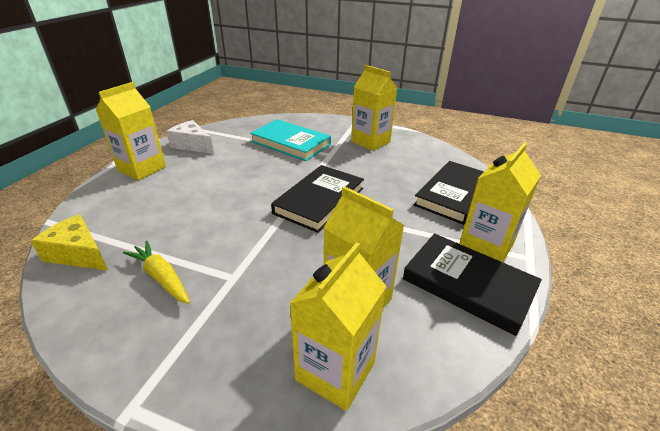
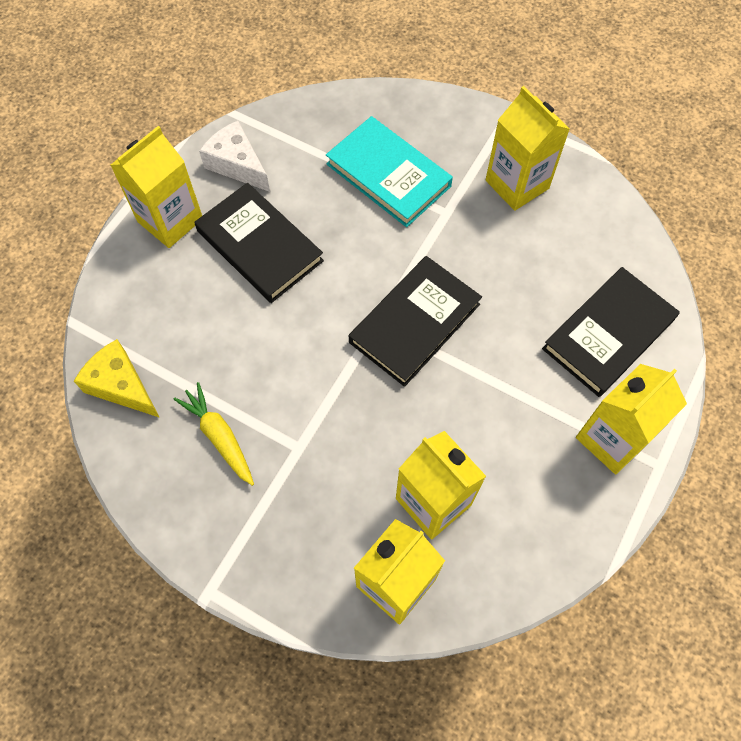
camera: 10 degrees right, 30 degrees up
black book [403,233,542,336] -> black book moved to [194,183,324,303]

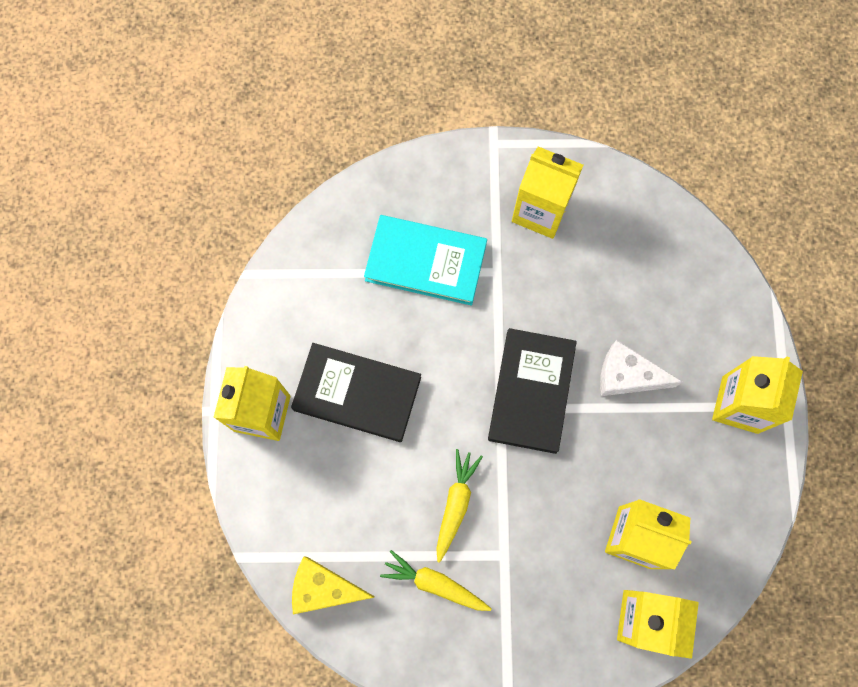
camera: 30 degrees left, 10 degrees up
white cheese [199,121,270,192] -> white cheese moved to [600,340,682,396]
black book [542,267,679,397] -> none
none -> yellow carrot [436,449,483,563]

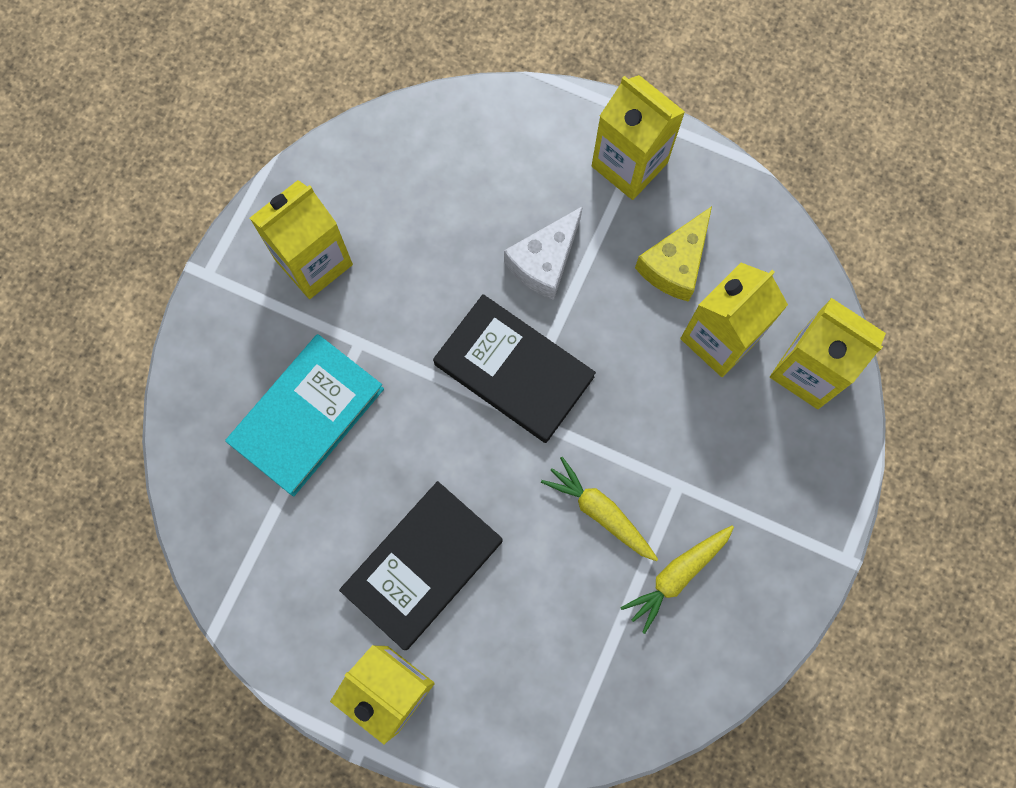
camera: 65 degrees left, 0 degrees up
yellow cheese [292,556,375,615] -> yellow cheese moved to [635,206,712,302]

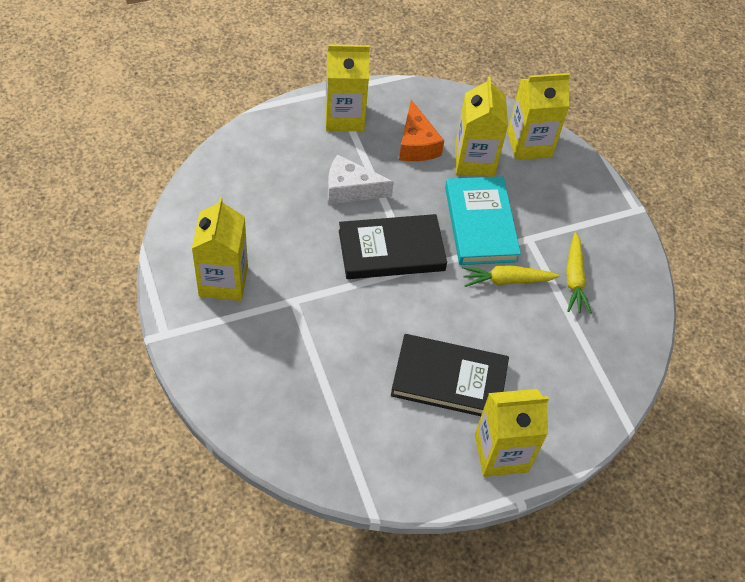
camera: 50 degrees left, 20 degrees down
turquoise book [225,334,384,497] -> turquoise book moved to [445,176,521,265]
black book [339,481,503,650] -> black book turned 75 degrees counterclockwise [391,334,509,416]
white cheese [504,206,583,300] -> white cheese turned 105 degrees clockwise [328,154,394,204]
yellow cheese [635,206,712,302] -> orange cheese [399,100,444,161]

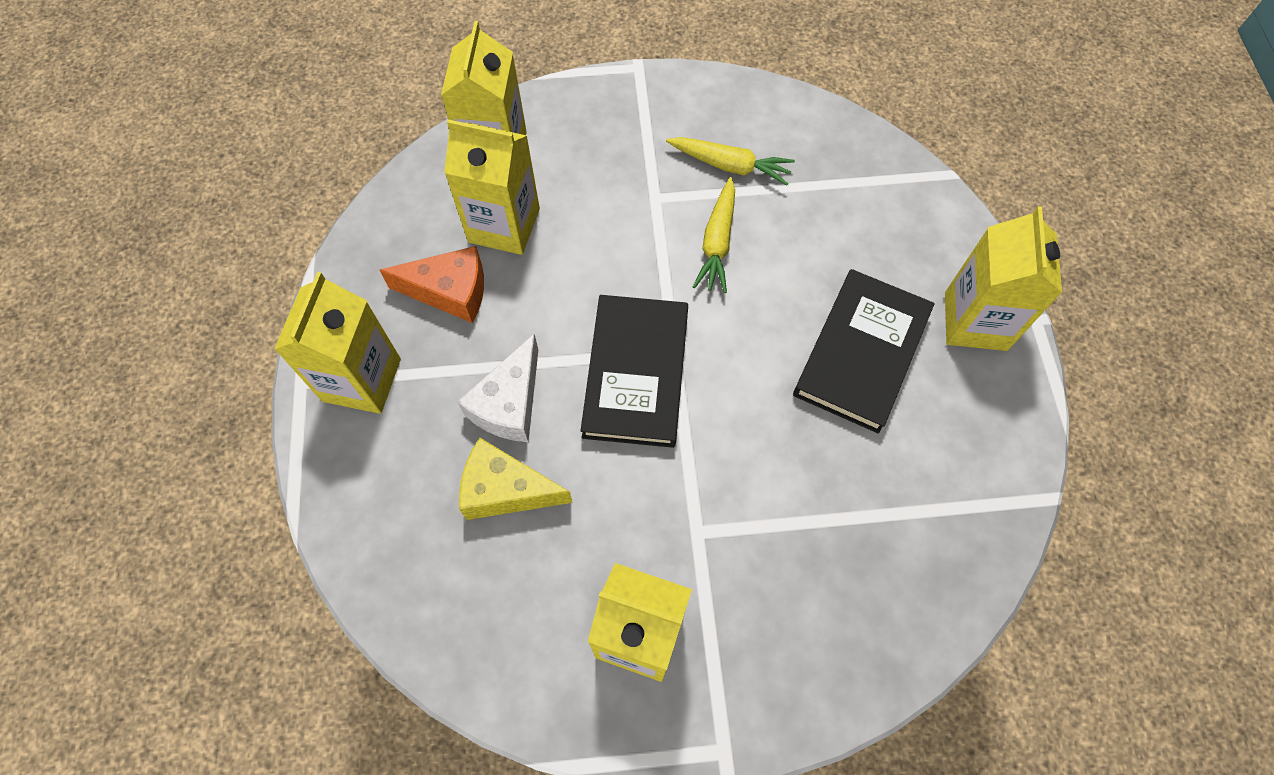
camera: 70 degrees left, 10 degrees up
turquoise book [445,176,521,265] -> none
none -> yellow cheese [459,438,573,520]

